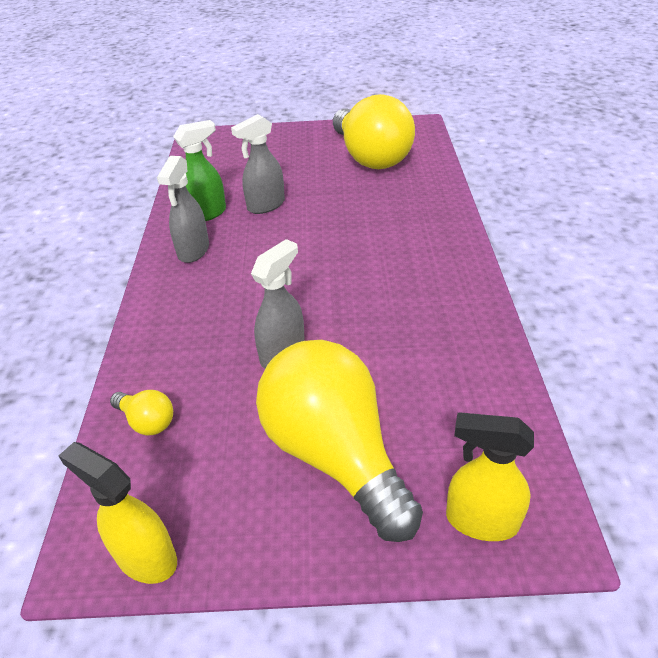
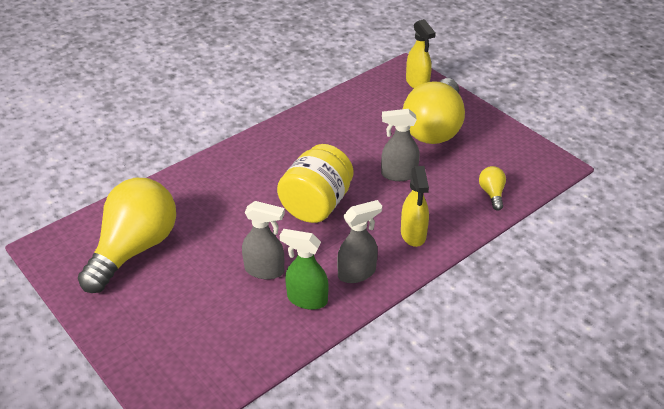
camera: 130 degrees left, 0 degrees up
yellow spray bottle [59,442,177,584] -> yellow spray bottle moved to [401,166,429,247]
none -> yellow jar [277,144,353,223]

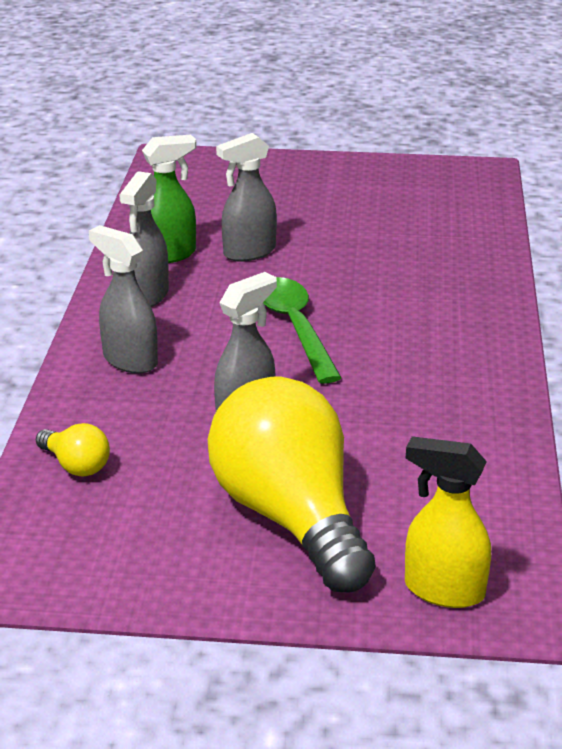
camera: 135 degrees right, 10 degrees down
yellow light bulb [78,178,176,293] -> none
yellow jar [277,144,353,223] -> green spoon [263,277,342,384]
yellow spray bottle [401,166,429,247] -> grey spray bottle [89,225,158,374]

